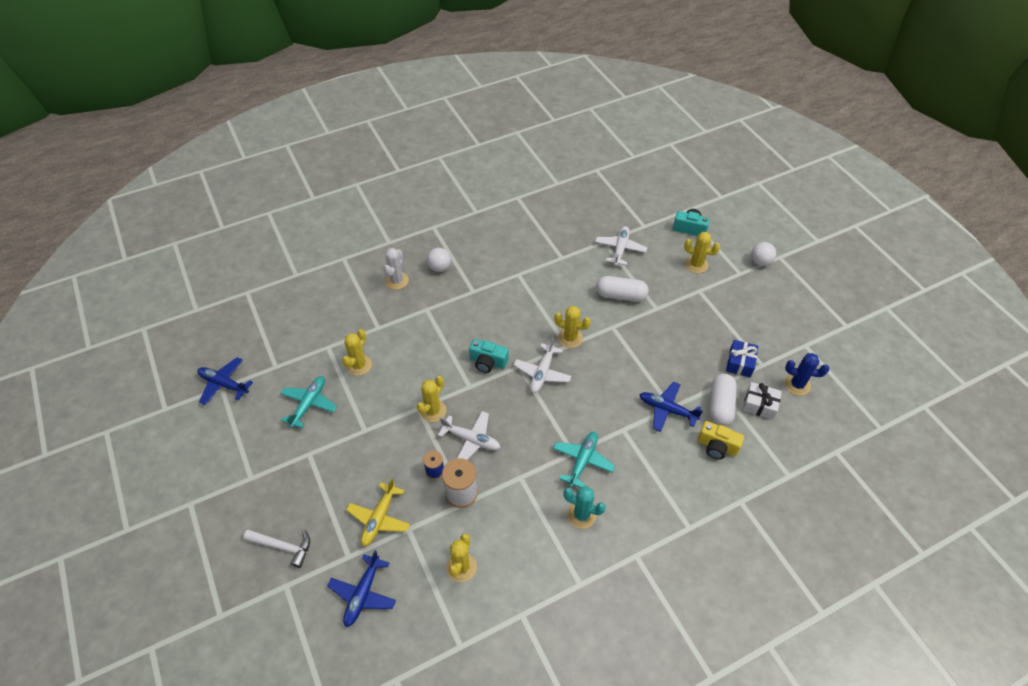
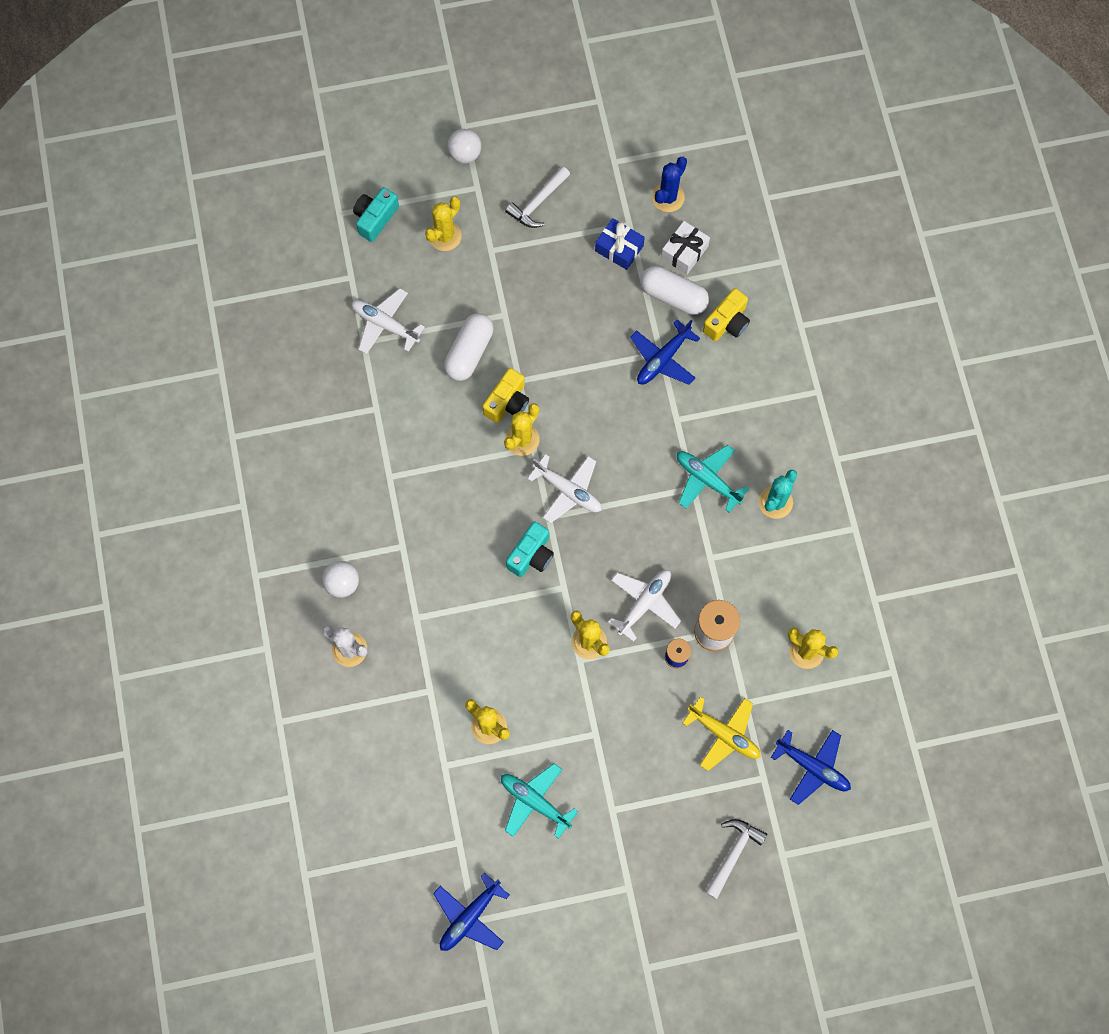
camera: 75 degrees left, 20 degrees up
none -> yellow camera [482,368,529,423]
none -> white hammer [505,166,570,228]

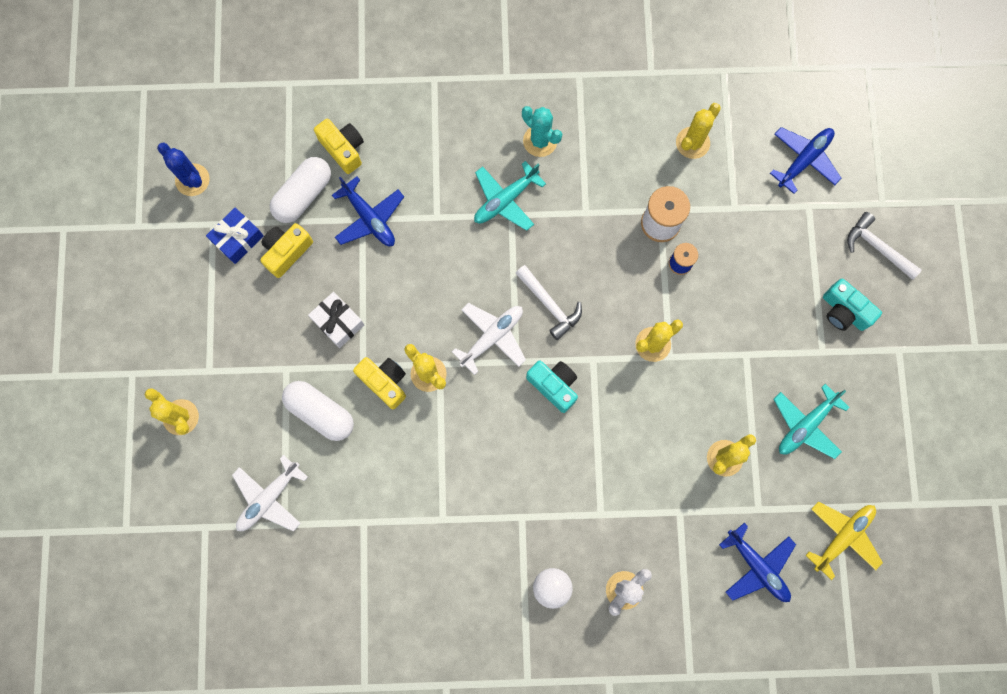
camera: 80 degrees left, 5 degrees up
turquoise camera [353,187,399,242] -> turquoise camera moved to [823,279,882,331]
blue plane [433,873,509,951] -> blue plane moved to [719,523,796,602]
white ball [447,129,482,163] -> none
white hammer [505,166,570,228] -> white hammer moved to [515,265,582,340]
white plane [608,570,681,642] -> none
white gift [661,221,710,274] -> white gift moved to [308,292,364,348]
yellow plane [682,696,761,771] -> yellow plane moved to [805,502,883,580]
none -> yellow camera [260,223,313,278]

